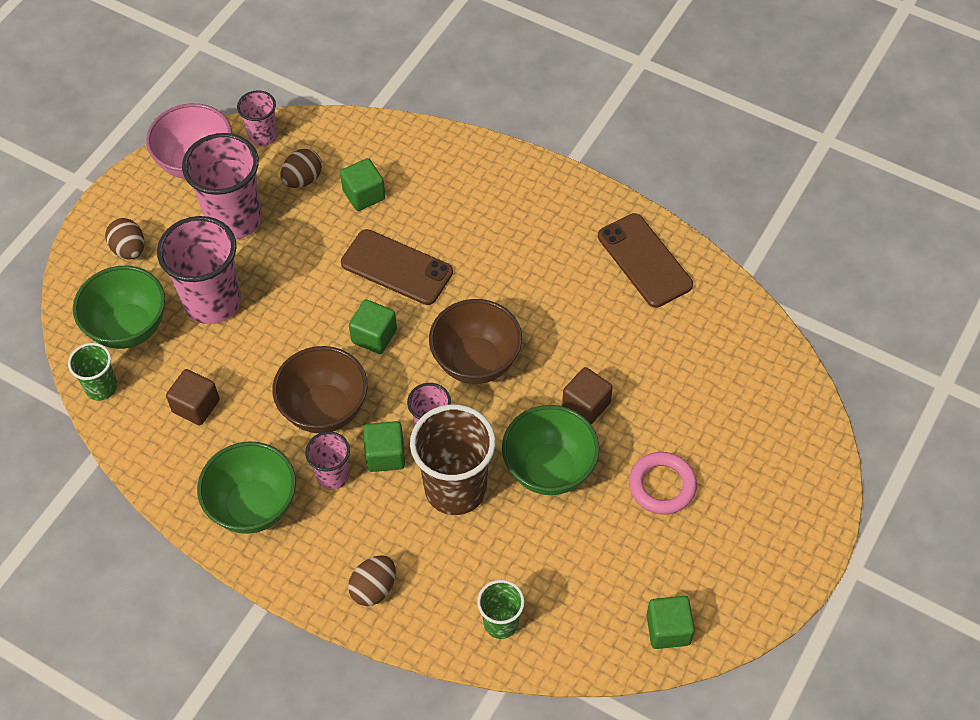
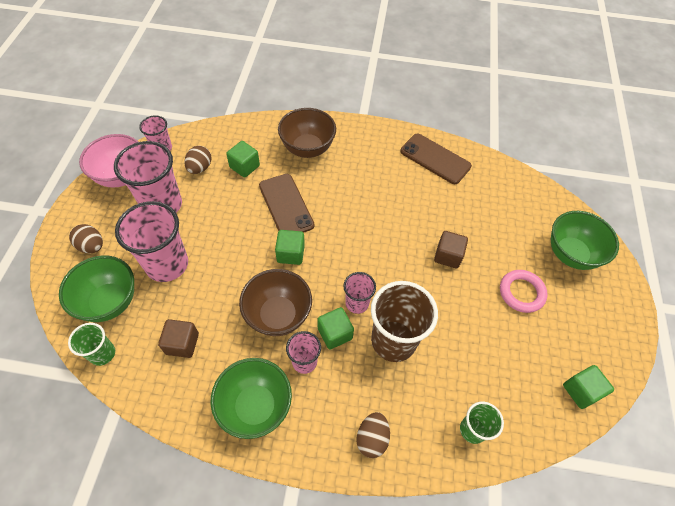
camera: 25 degrees left, 0 degrees up
brown phone [341,229,453,305] -> brown phone turned 60 degrees clockwise [259,174,315,233]
brown bowl [429,299,522,384] -> brown bowl moved to [278,108,336,158]
green bowl [502,405,599,495] -> green bowl moved to [551,211,619,270]

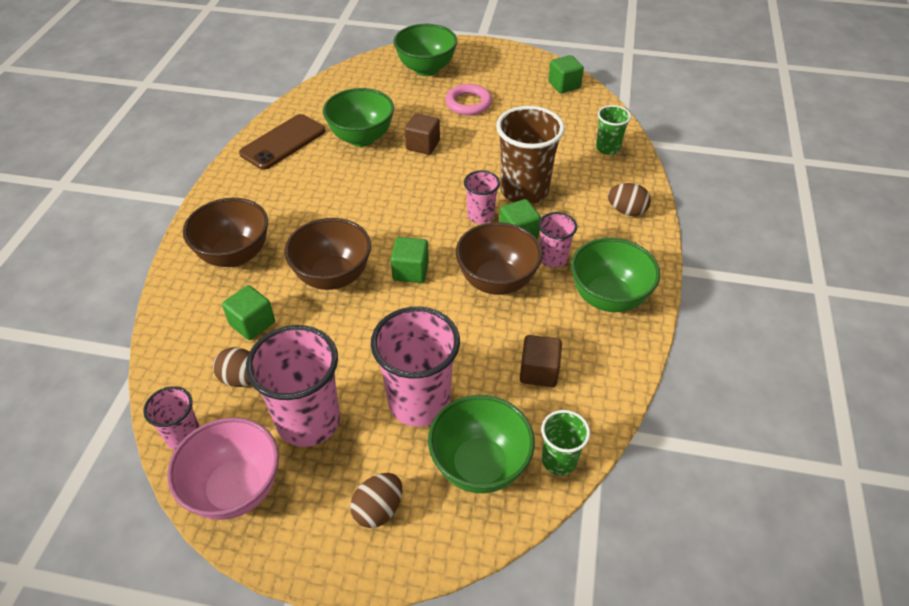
camera: 85 degrees left, 10 degrees down
brown phone [259,174,315,233] -> brown bowl [284,218,371,290]
none -> green bowl [323,88,394,147]

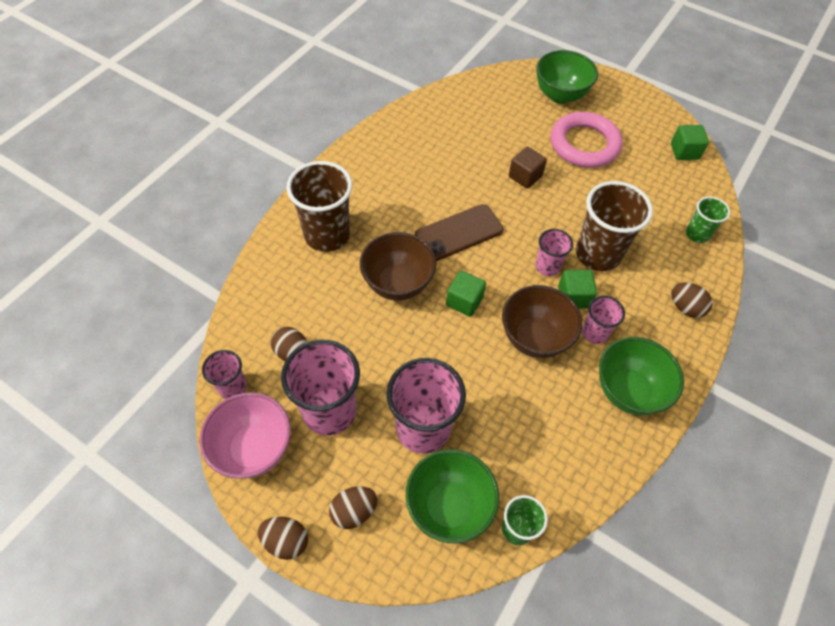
camera: 20 degrees right, 10 degrees up
brown bowl [183,198,268,267] -> brown cup [286,161,352,252]
green cube [222,285,275,340] -> none
brown phone [239,114,325,170] -> brown phone moved to [415,204,504,261]
green bowl [323,88,394,147] -> none
pink ring [445,84,492,115] -> pink ring [551,112,623,168], size x1.59
brown cube [520,335,562,387] -> none
none -> brown egg [258,517,308,560]

